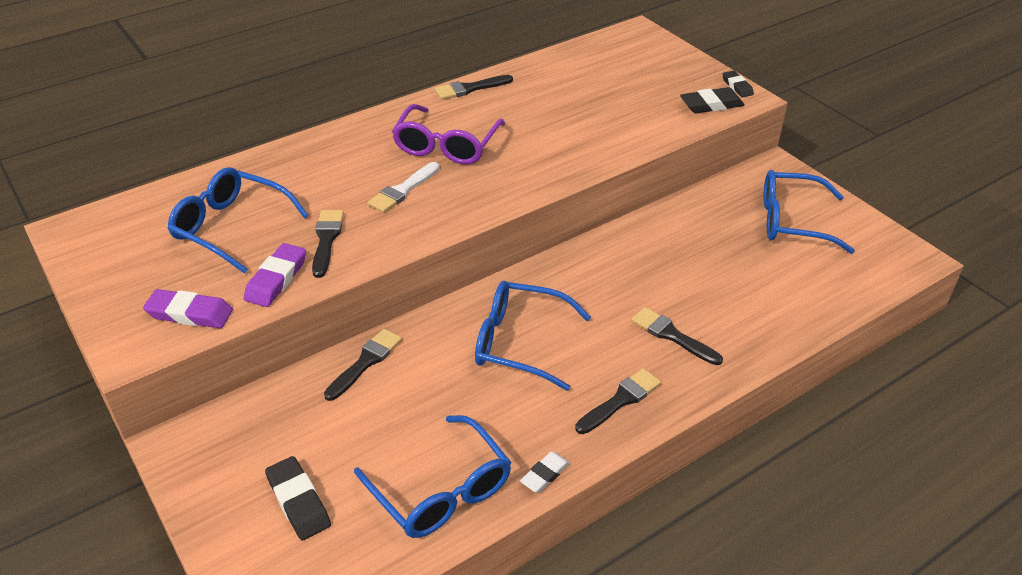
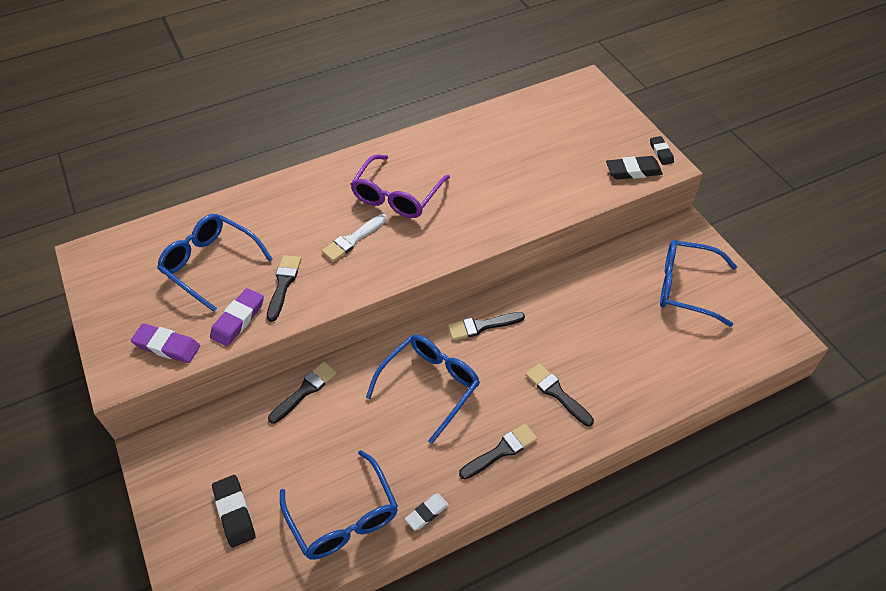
camera: 10 degrees right, 10 degrees up
black brush [435,75,513,100] -> black brush moved to [448,312,525,340]
blue glasses [475,281,591,391] -> blue glasses turned 105 degrees clockwise [366,335,480,444]

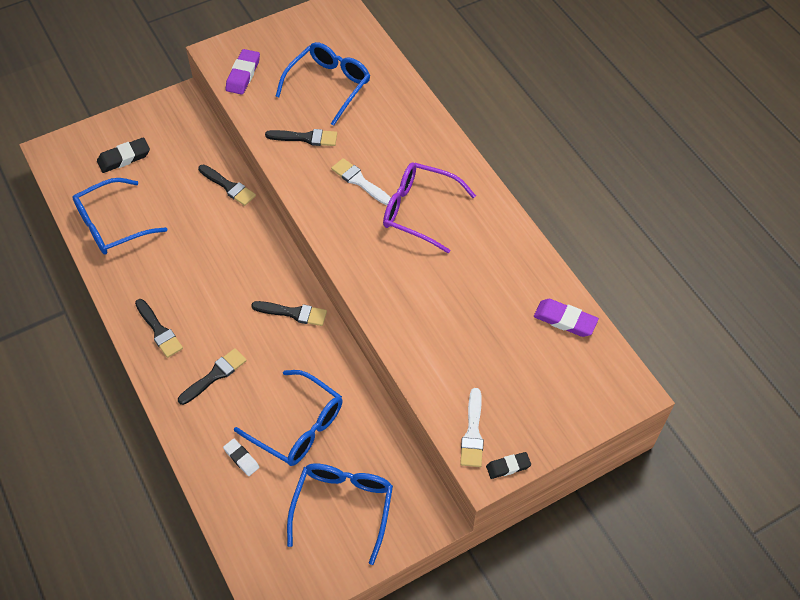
camera: 85 degrees right, 5 degrees up
purple eraser [210,288,264,346] -> purple eraser moved to [534,299,599,337]
blue glasses [366,335,480,444] -> blue glasses moved to [234,370,342,466]
white eraser [405,494,449,530] -> white eraser moved to [223,439,260,476]
black brush [448,312,525,340] -> black brush turned 120 degrees clockwise [251,301,327,326]
black eraser [606,156,663,180] -> white brush [460,388,484,467]

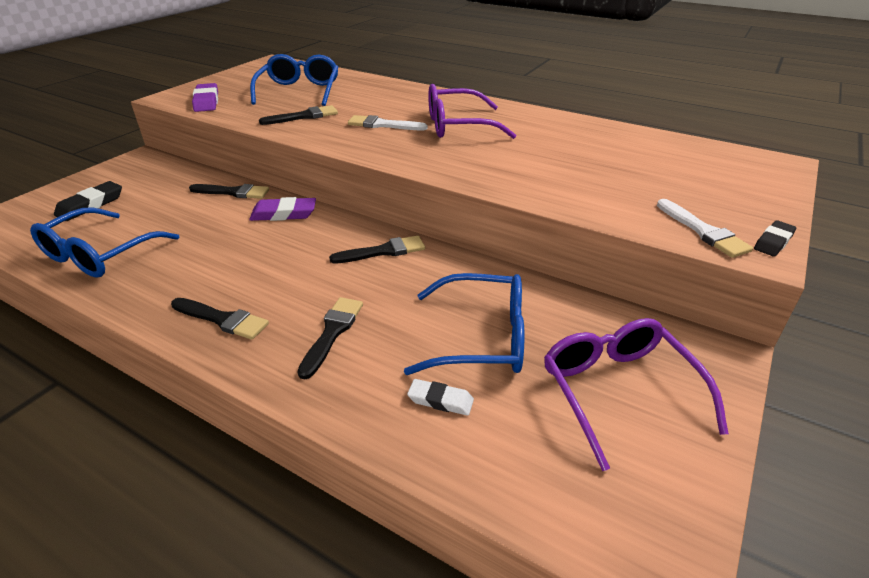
camera: 30 degrees left, 20 degrees down
blue glasses [287,463,393,565] -> purple glasses [544,318,729,471]
purple eraser [534,299,599,337] -> purple eraser moved to [249,197,316,221]

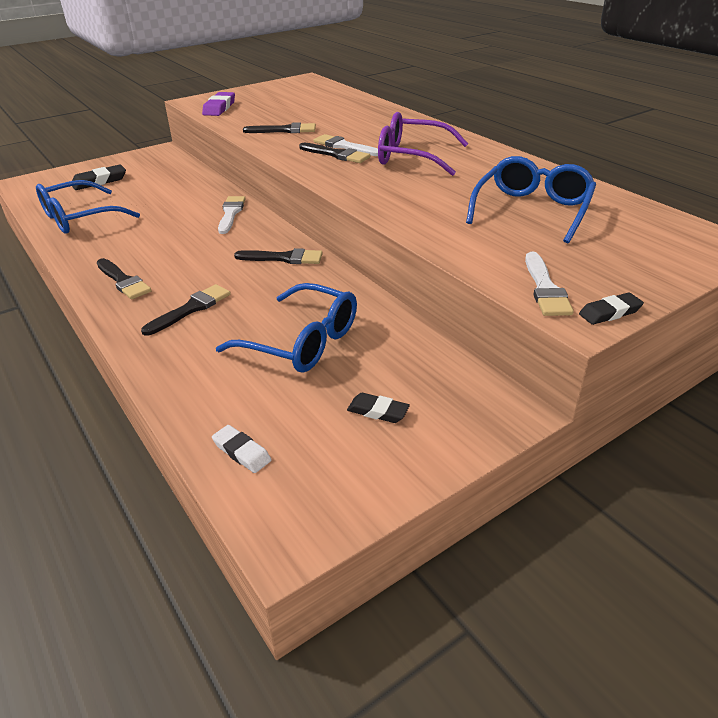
camera: 25 degrees right, 0 degrees up
black brush [189,184,269,199] -> black brush moved to [299,143,370,163]
purple eraser [249,197,316,221] -> white brush [218,196,246,234]
blue glasses [250,54,338,106] -> blue glasses moved to [466,156,596,243]
white eraser [407,379,474,416] -> white eraser moved to [212,425,271,473]
purple glasses [544,318,729,471] -> black eraser [347,393,410,423]

